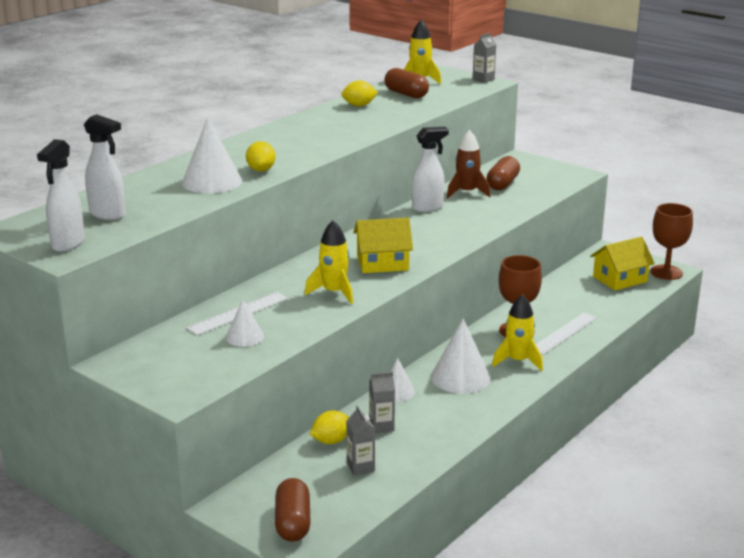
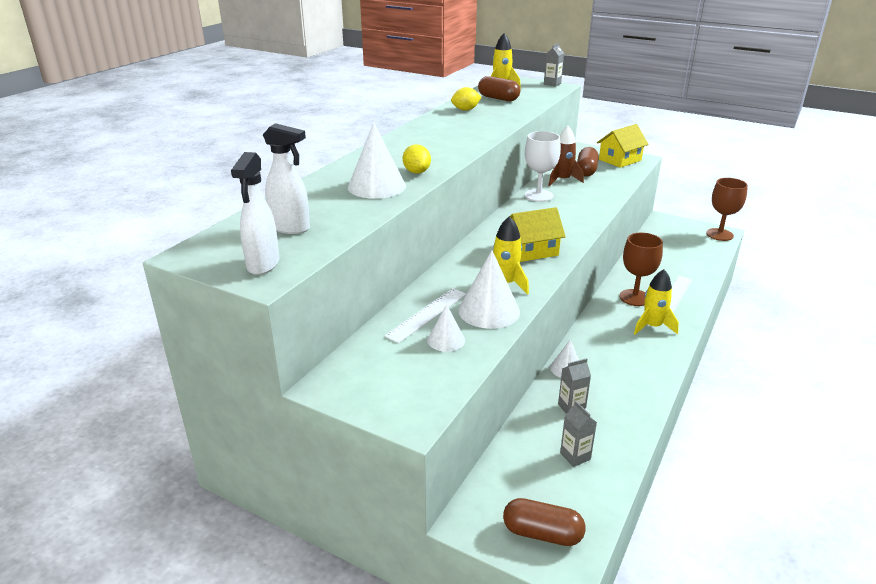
camera: 10 degrees left, 5 degrees up
brown capsule [275,478,311,542] -> brown capsule turned 60 degrees counterclockwise [503,498,585,546]
yellow lemon [310,410,349,444] -> none
white spray bottle [412,127,449,212] -> white goblet [525,131,561,202]
white cone [431,318,491,394] -> white cone moved to [458,250,520,329]
yellow house [590,237,655,291] -> yellow house moved to [597,124,648,168]

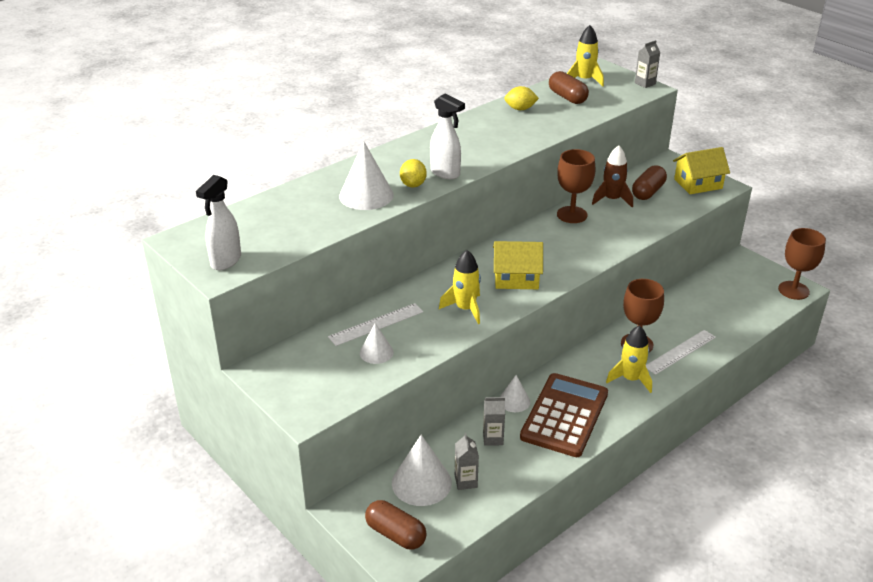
camera: 20 degrees right, 5 degrees up
white spray bottle [263,123,310,234] -> white spray bottle moved to [430,94,465,179]
white cone [458,250,520,329] -> white cone moved to [392,435,452,506]
white goblet [525,131,561,202] -> brown goblet [557,149,595,223]
none -> brown calculator [520,373,608,457]

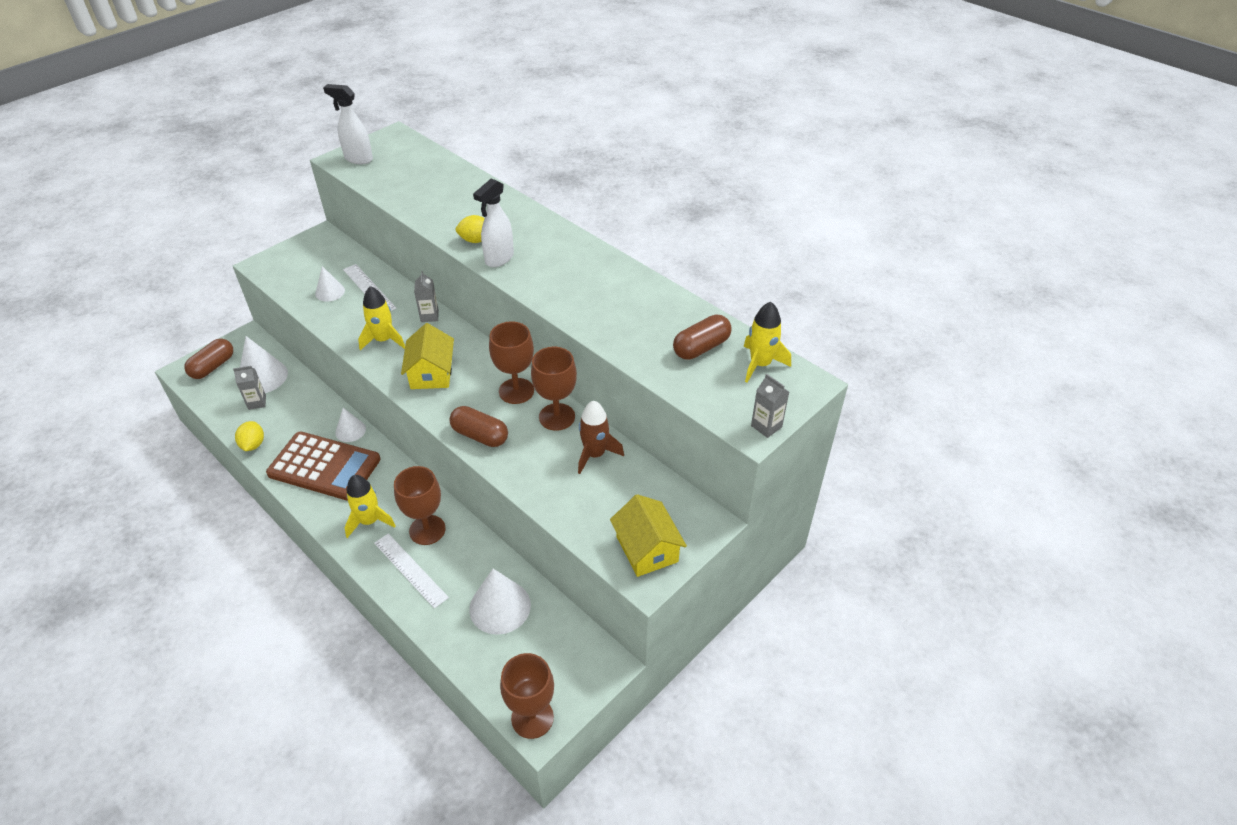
camera: 85 degrees right, 10 degrees up
white cone [339,141,394,210] -> white cone moved to [469,569,531,635]
grey carton [483,397,505,446] -> grey carton moved to [414,271,439,322]
yellow lemon [504,86,539,110] -> yellow lemon moved to [235,421,264,451]
brown capsule [632,165,667,200] -> brown capsule moved to [449,406,508,447]
none -> brown goblet [489,321,534,404]

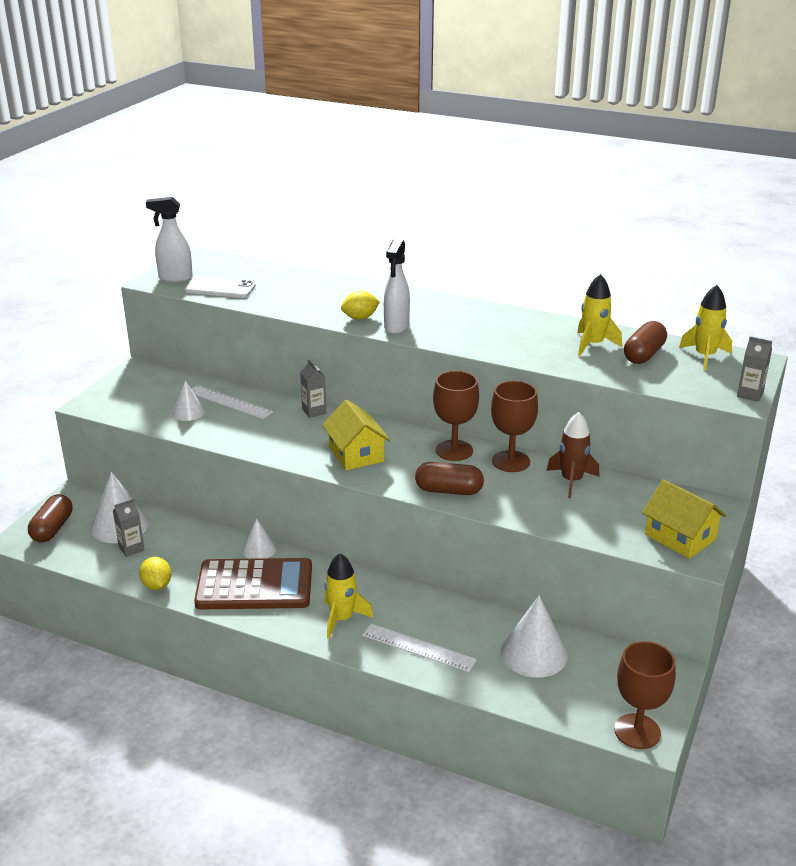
camera: 20 degrees left, 15 degrees down
yellow rocket [358,286,405,350] -> yellow rocket moved to [577,274,622,356]
brown goblet [394,466,446,545] -> none
none -> white phone [184,277,256,298]

